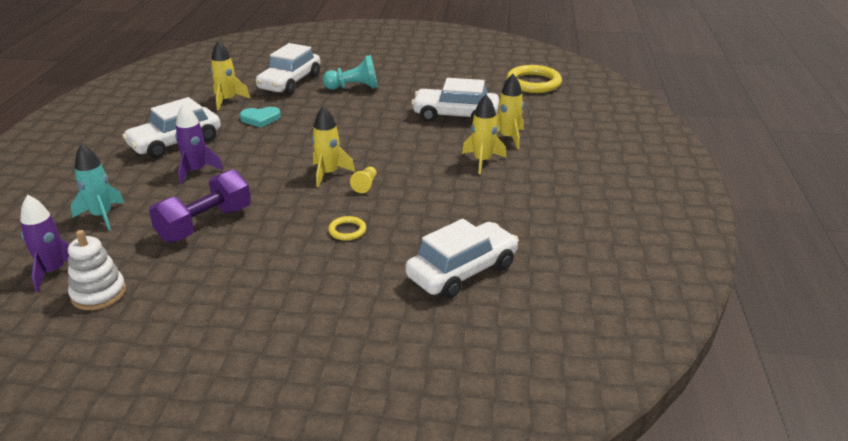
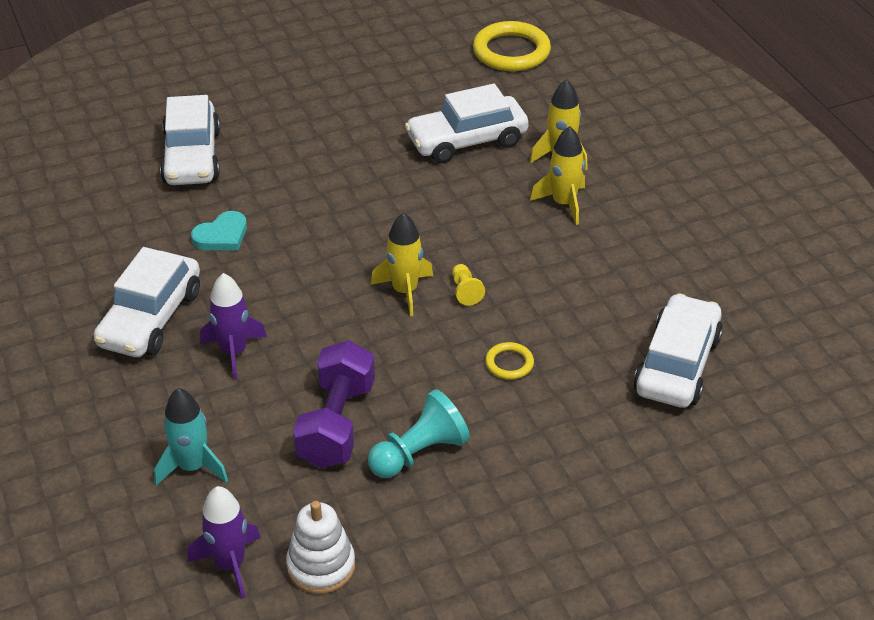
camera: 30 degrees left, 10 degrees up
yellow rocket [211,40,250,110] -> none
turquoise pawn [323,55,378,90] -> turquoise pawn moved to [368,389,470,478]

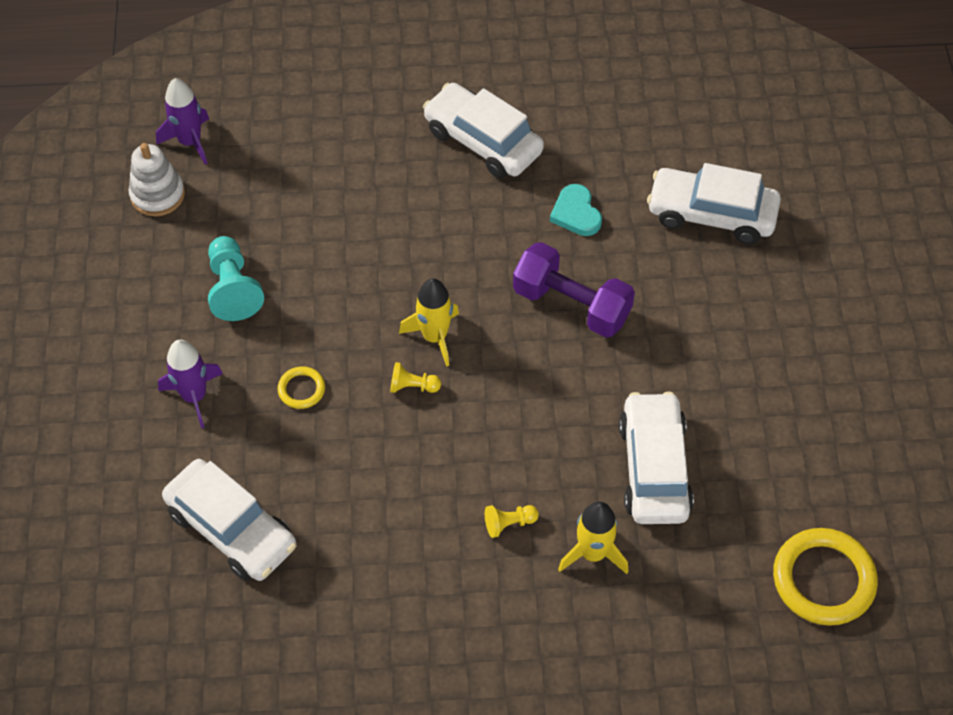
camera: 110 degrees right, 15 degrees up
turquoise rocket [154,388,228,485] -> none
purple rocket [200,273,267,380] -> purple rocket moved to [158,340,223,428]
purple dumbbell [293,340,375,468] -> purple dumbbell moved to [513,242,635,338]
yellow rocket [530,126,585,225] -> yellow pawn [485,505,539,538]

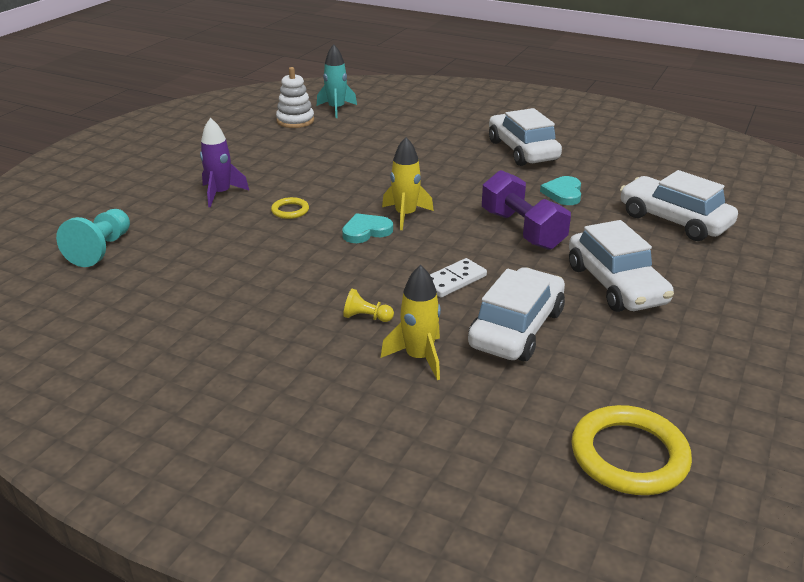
camera: 30 degrees right, 25 degrees down
purple rocket [156,78,209,165] -> turquoise rocket [317,44,357,118]
white car [162,459,297,581] -> white car moved to [569,220,674,312]
turquoise pawn [208,236,264,321] -> turquoise pawn moved to [56,209,130,267]
yellow pawn [390,362,441,393] -> turquoise heart [342,213,393,243]
none -> white domino [430,258,487,297]

